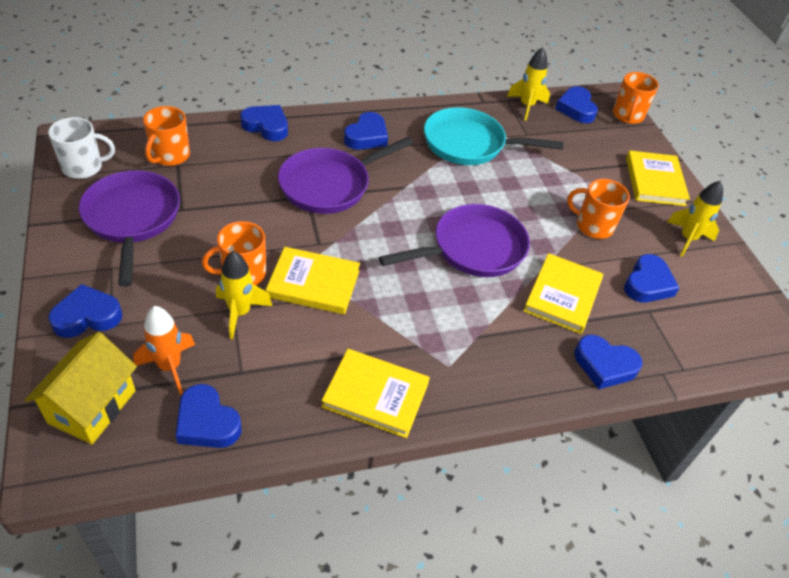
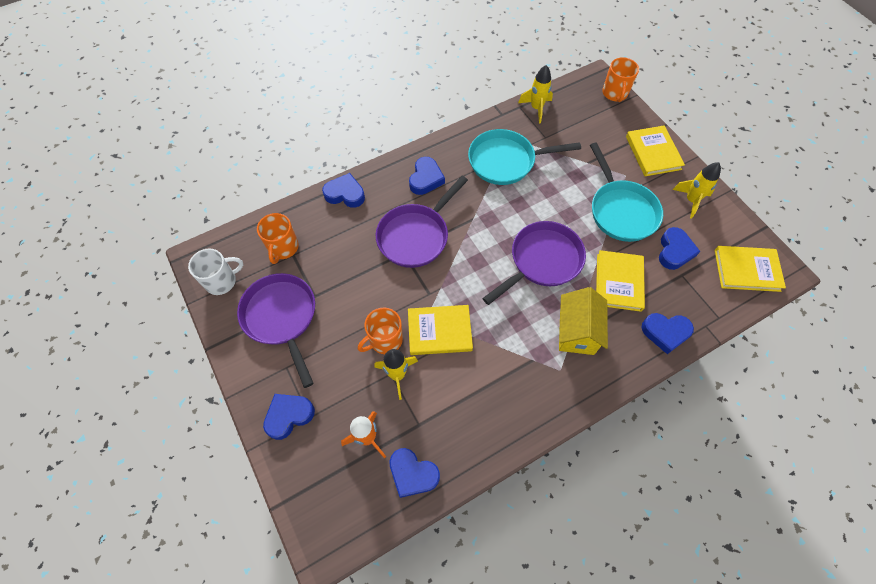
camera: 10 degrees left, 15 degrees up
yellow house [25,332,137,444] -> yellow house moved to [559,287,608,355]
yellow book [321,349,430,438] -> yellow book moved to [715,246,786,292]
blue heart [555,86,598,123] -> none
orange mug [567,179,630,239] -> turquoise pan [590,143,663,242]

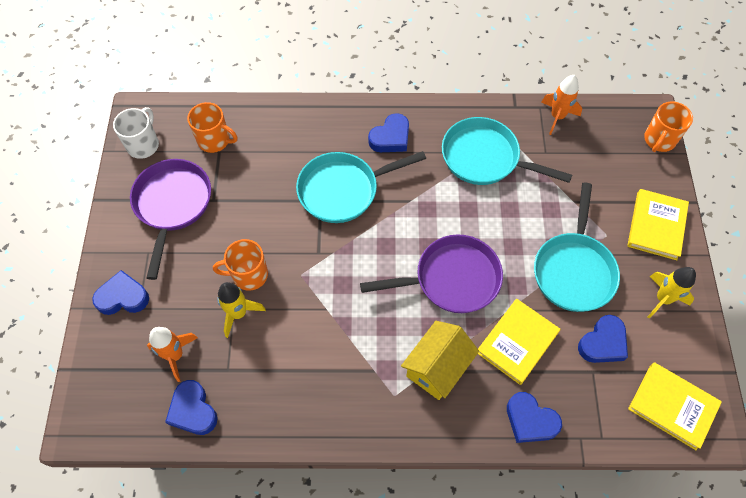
camera: 30 degrees right, 0 degrees up
white mug [188,249,243,295] -> white mug turned 75 degrees counterclockwise [113,107,159,159]
orange mug [257,213,299,264] -> orange mug turned 105 degrees counterclockwise [187,102,237,153]
blue heart [322,173,365,208] -> none
purple pan [376,176,468,268] -> turquoise pan [296,151,426,223]
yellow book [408,305,473,355] -> none
yellow rocket [518,65,553,124] -> orange rocket [541,75,582,135]

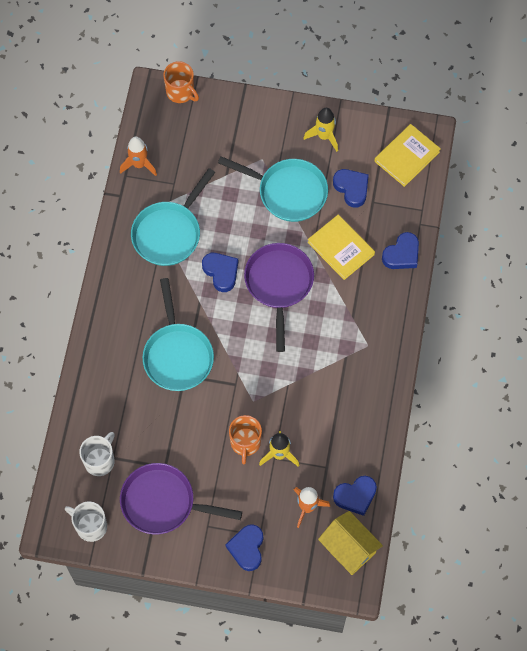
camera: 80 degrees left, 5 degrees up
orange mug [187,102,237,153] -> white mug [79,432,115,476]
blue heart [368,113,409,152] -> blue heart moved to [202,253,238,292]
yellow house [401,321,479,400] -> yellow house moved to [318,511,383,575]
yellow book [627,189,689,260] -> none

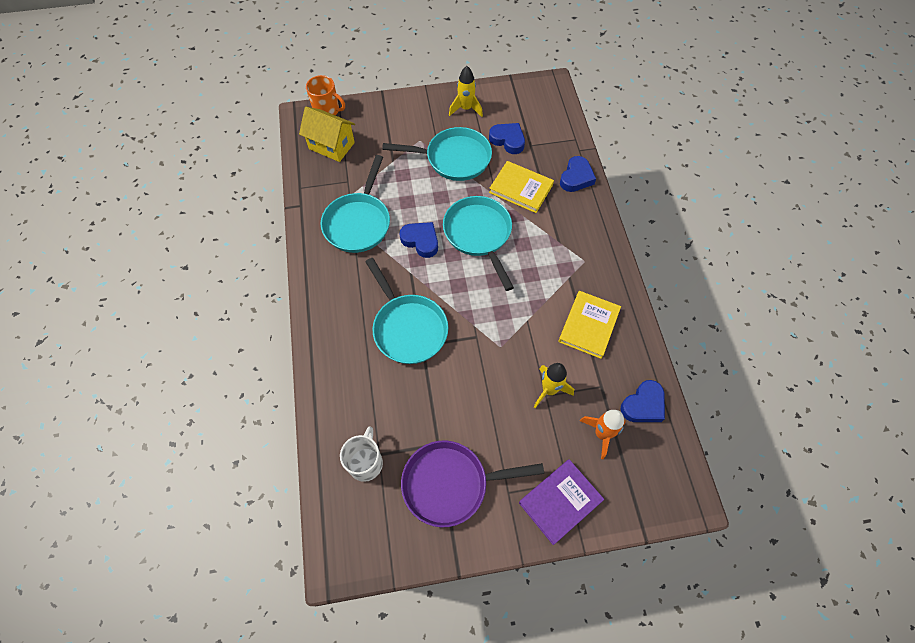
camera: 20 degrees left, 5 degrees down
white mug [65,501,107,542] -> none
orange rocket [120,137,157,176] -> none
blue heart [225,524,263,571] -> purple book [519,459,604,545]
orange mug [229,415,262,464] -> none
purple pan [244,243,314,352] -> turquoise pan [443,196,514,291]
yellow house [318,511,383,575] -> yellow house moved to [299,107,355,162]
yellow book [374,124,441,187] -> yellow book moved to [559,291,621,359]

